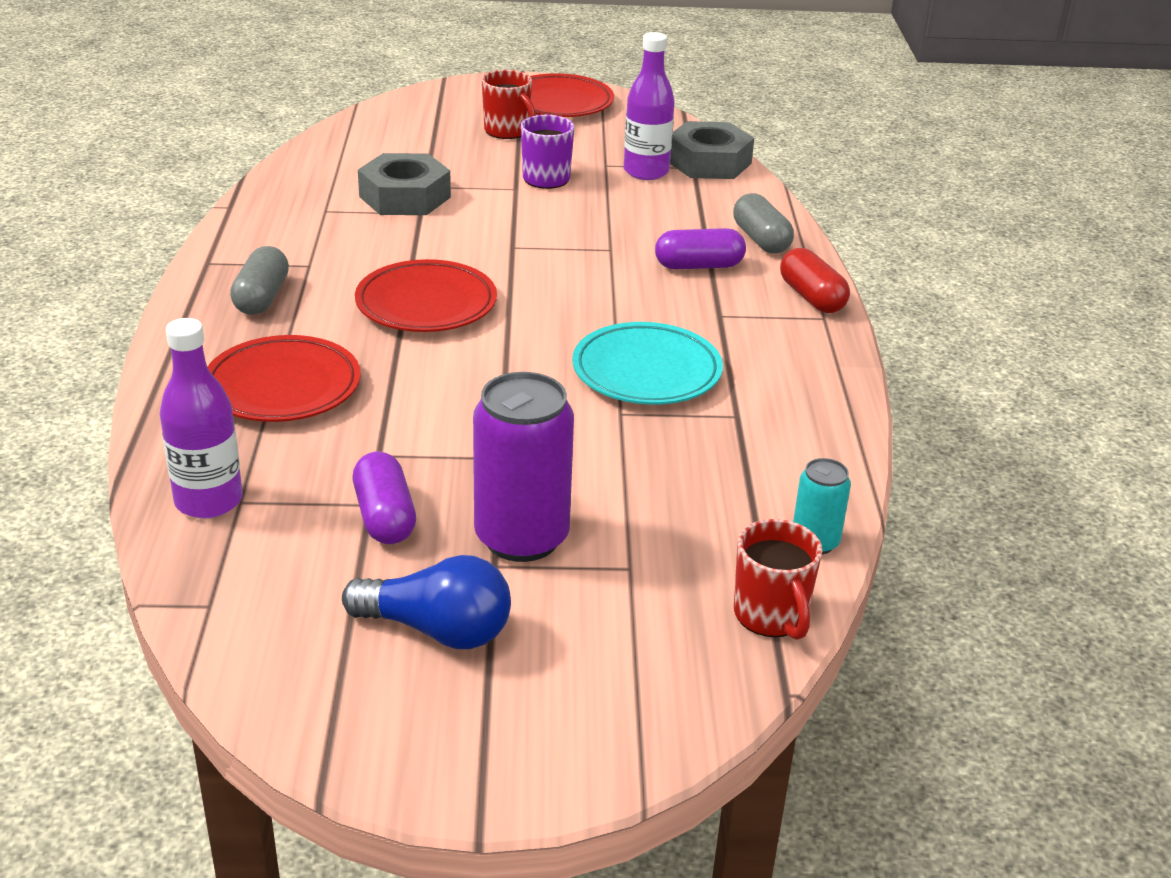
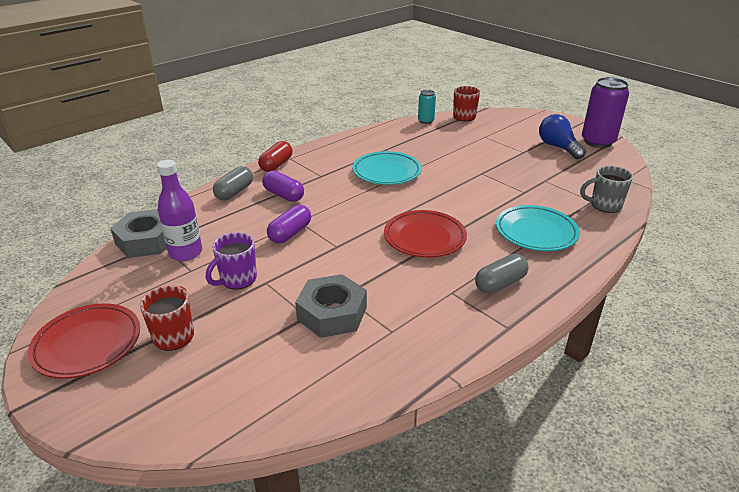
camera: 130 degrees left, 0 degrees up
purple bottle [160,318,243,518] -> grey mug [580,166,633,213]
red plate [208,335,361,422] -> turquoise plate [496,205,580,251]
purple capsule [353,452,416,544] -> purple capsule moved to [267,205,311,244]
purple can [473,372,574,562] -> purple can moved to [582,77,629,148]

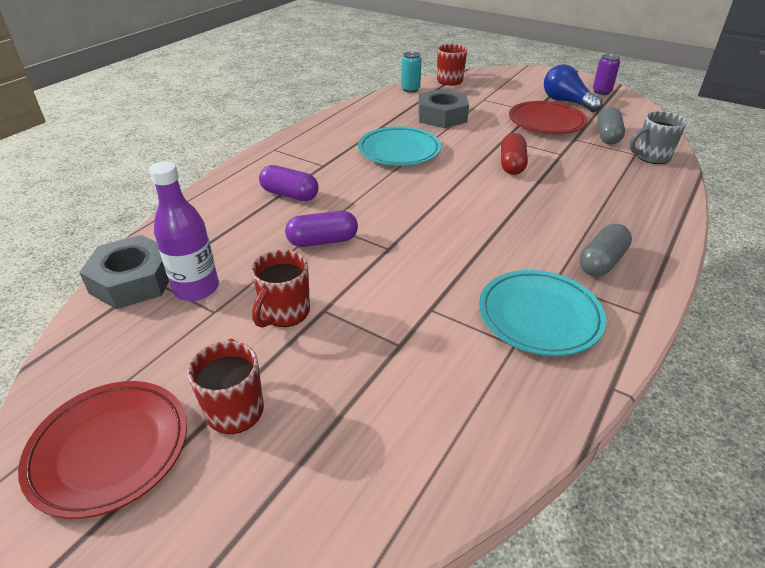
camera: 15 degrees left, 5 degrees up
purple mug [206,232,257,289] -> red mug [251,250,310,328]
grey capsule [213,166,253,200] -> grey capsule moved to [597,107,625,144]
red capsule [258,141,292,172] -> red capsule moved to [501,133,528,175]
purple capsule [267,205,311,244] -> purple capsule turned 60 degrees clockwise [285,211,358,247]
grey nut [295,274,367,338] -> grey nut moved to [418,89,469,128]
red plate [384,210,467,258] -> red plate moved to [509,101,587,134]
turquoise plate [496,205,580,251] -> turquoise plate moved to [479,270,606,356]
purple can [582,77,629,148] -> purple can [593,54,620,95], size x0.52

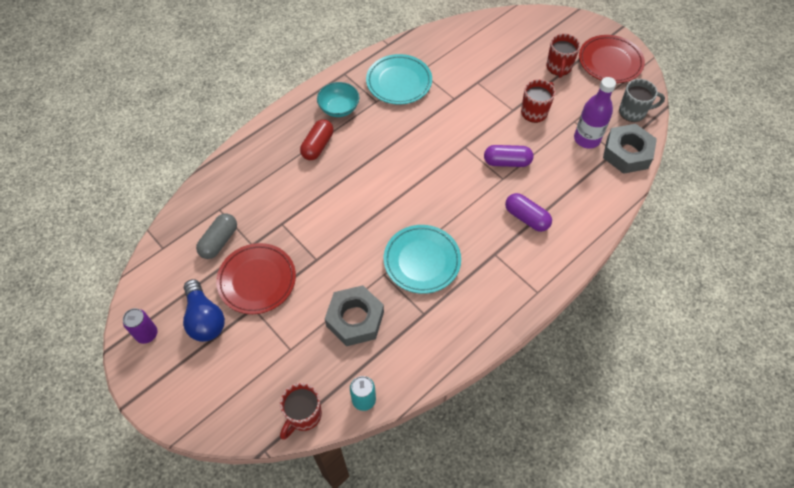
camera: 165 degrees left, 20 degrees up
red capsule [501,133,528,175] -> red capsule moved to [300,119,333,160]
grey capsule [579,224,632,276] -> turquoise bowl [317,82,359,117]
grey mug [629,111,687,164] -> grey mug moved to [619,79,665,122]

